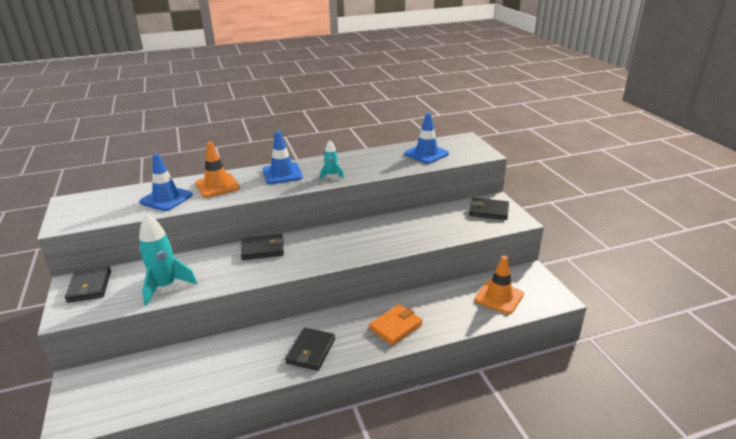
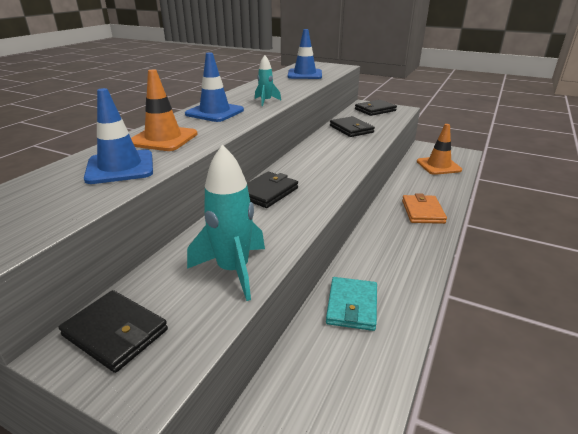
camera: 45 degrees left, 0 degrees up
black wallet [285,328,335,371] -> black wallet moved to [330,116,375,137]
none -> turquoise wallet [326,277,377,331]

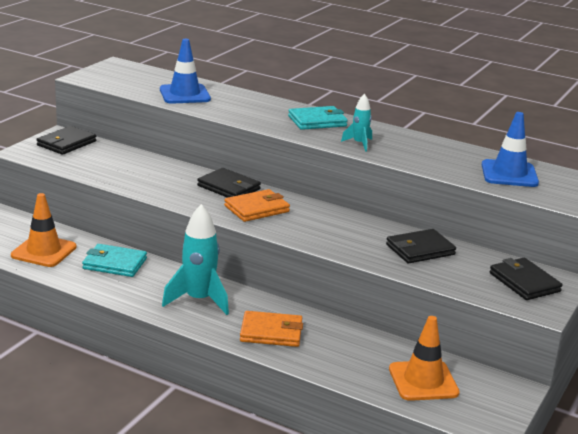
camera: 90 degrees right, 5 degrees down
orange traffic cone [131,70,198,151] -> orange traffic cone moved to [11,193,77,267]
blue traffic cone [185,53,244,122] -> turquoise wallet [288,106,348,130]
turquoise rocket [187,145,265,301] -> turquoise rocket moved to [162,204,229,315]
none -> orange wallet [224,189,290,222]

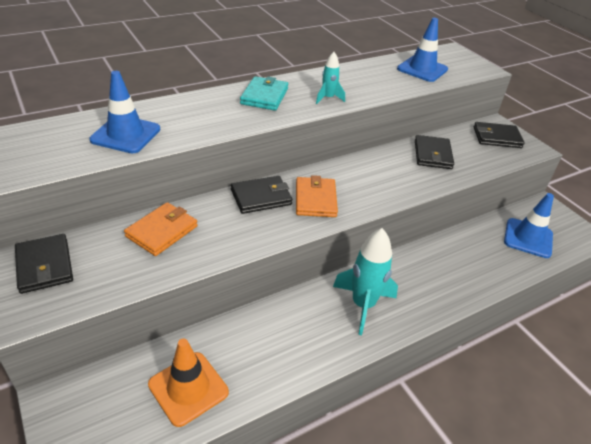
camera: 60 degrees left, 15 degrees up
turquoise wallet [82,244,147,277] -> none
orange wallet [240,311,303,347] -> orange wallet moved to [124,202,198,256]
orange traffic cone [389,316,460,401] -> blue traffic cone [504,193,554,258]

